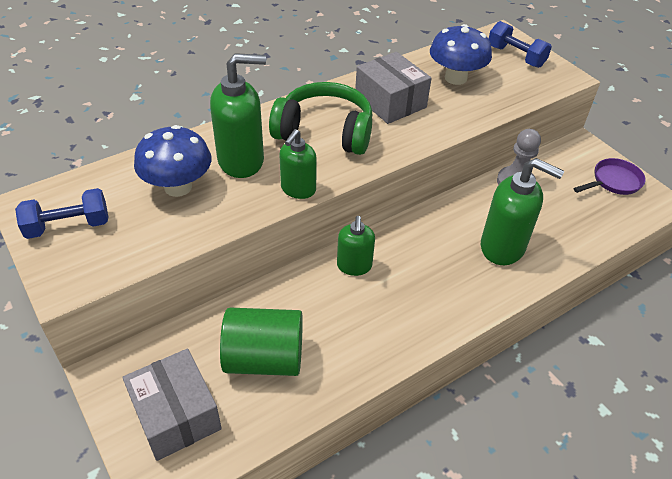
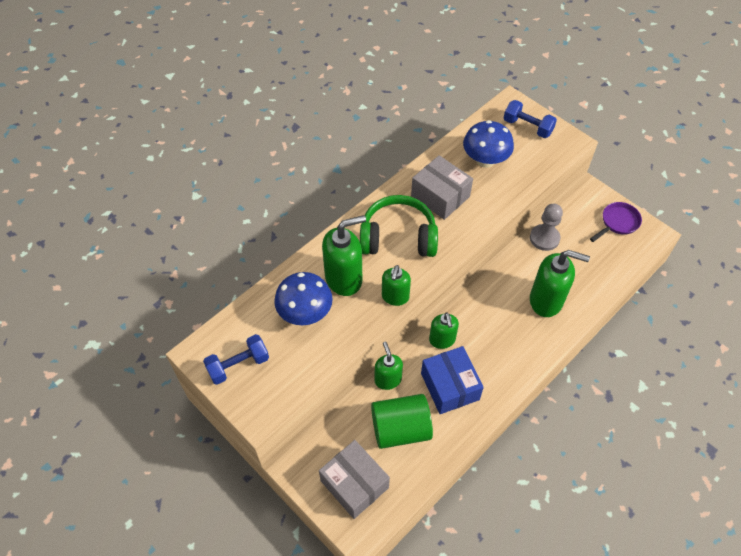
camera: 10 degrees left, 10 degrees up
none -> green soap dispenser [375,342,403,390]
none -> blue box [421,346,484,414]

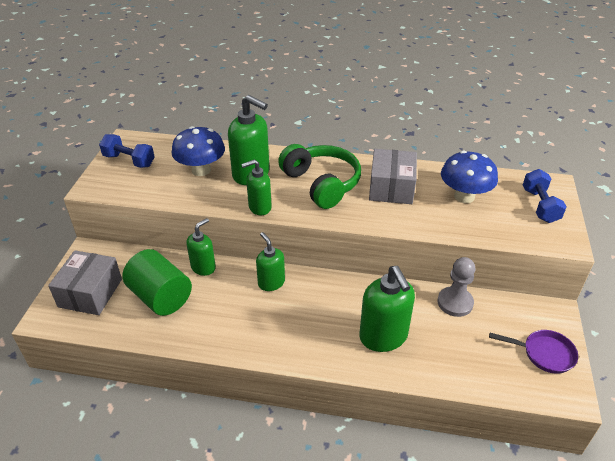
camera: 55 degrees right, 15 degrees down
blue box [421,346,484,414] -> none
green soap dispenser [429,312,459,349] -> green soap dispenser turned 105 degrees clockwise [256,232,285,291]

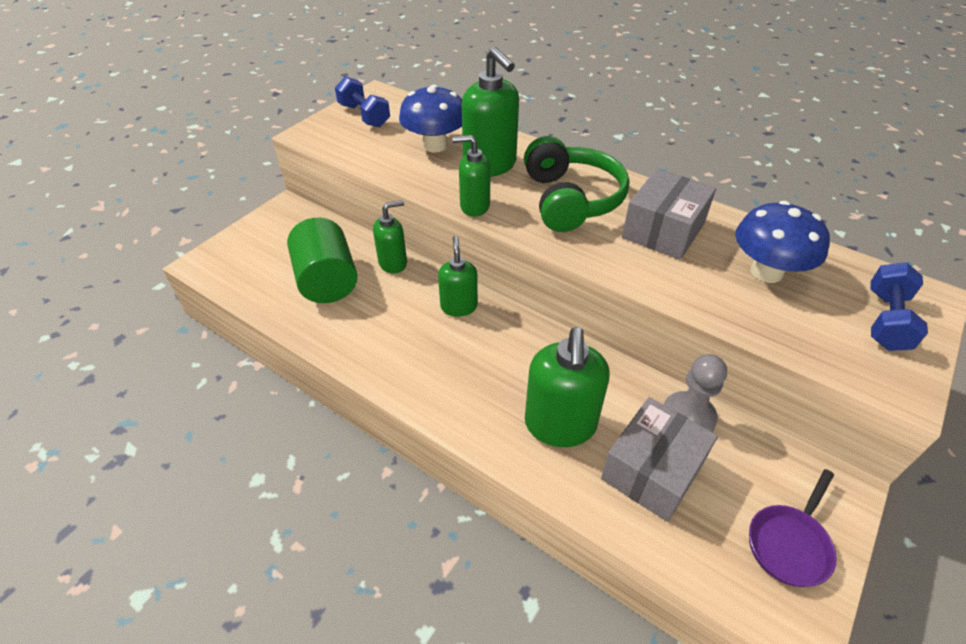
camera: 25 degrees right, 5 degrees up
grey box [48,250,122,315] -> grey box moved to [601,397,718,522]
purple pan [489,330,578,374] -> purple pan turned 90 degrees clockwise [749,469,837,587]

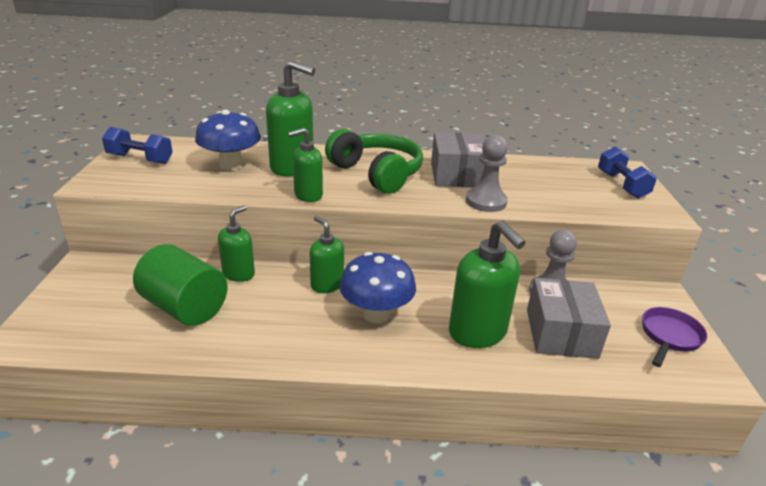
camera: 35 degrees left, 15 degrees down
blue mushroom [735,201,830,283] -> blue mushroom moved to [339,252,416,323]
purple pan [749,469,837,587] -> purple pan turned 150 degrees counterclockwise [642,307,707,367]
none -> grey pawn [466,135,508,212]

